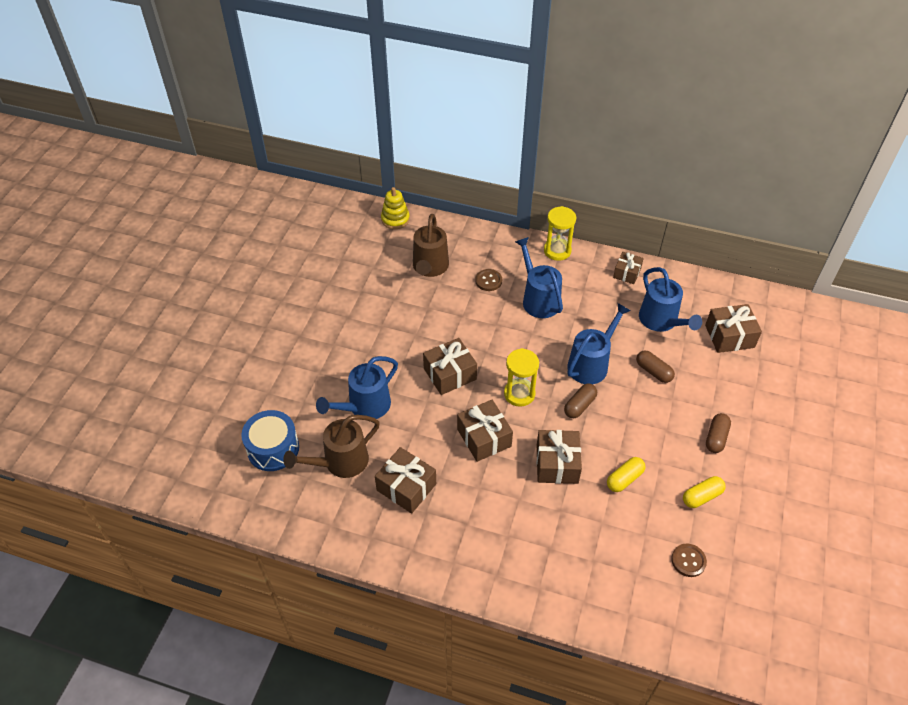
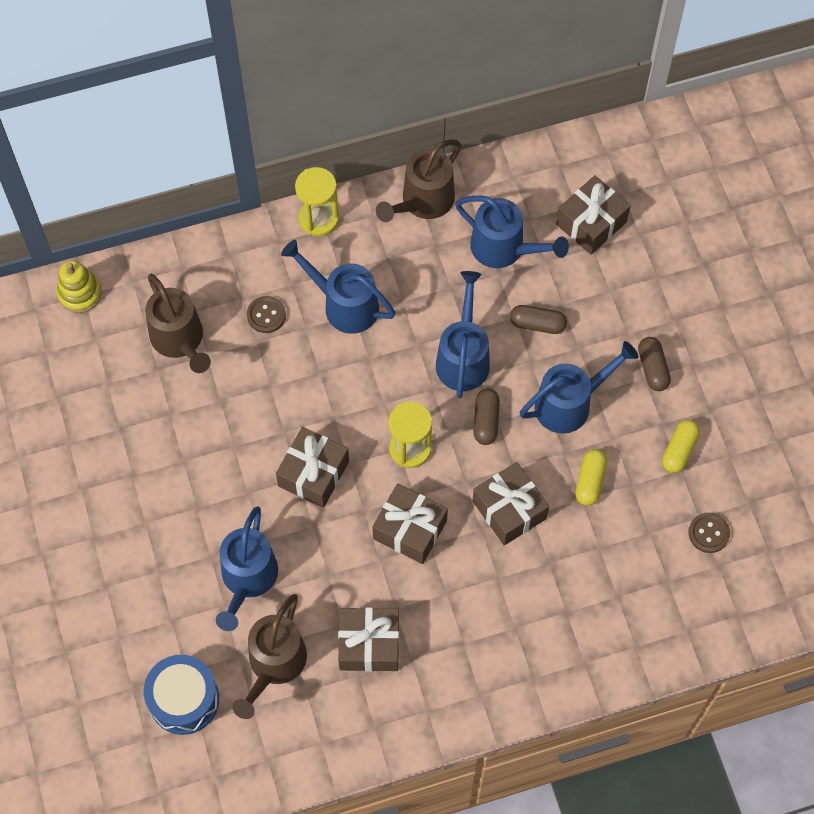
camera: 35 degrees left, 15 degrees up
brown gift [613,252,644,284] -> brown watering can [376,140,461,222]
none -> blue watering can [520,341,638,434]

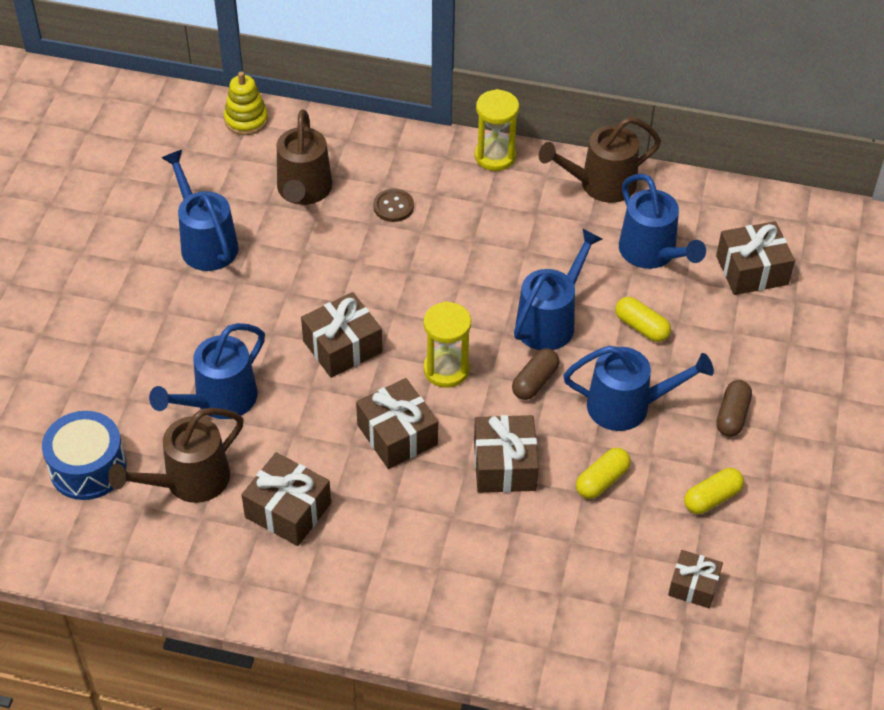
camera: 30 degrees right, 15 degrees down
blue watering can [281,240,396,334] -> blue watering can moved to [162,150,239,271]
brown capsule [510,305,567,334] -> yellow capsule [615,297,671,342]
brown button [688,513,730,553] -> brown gift [668,550,723,608]

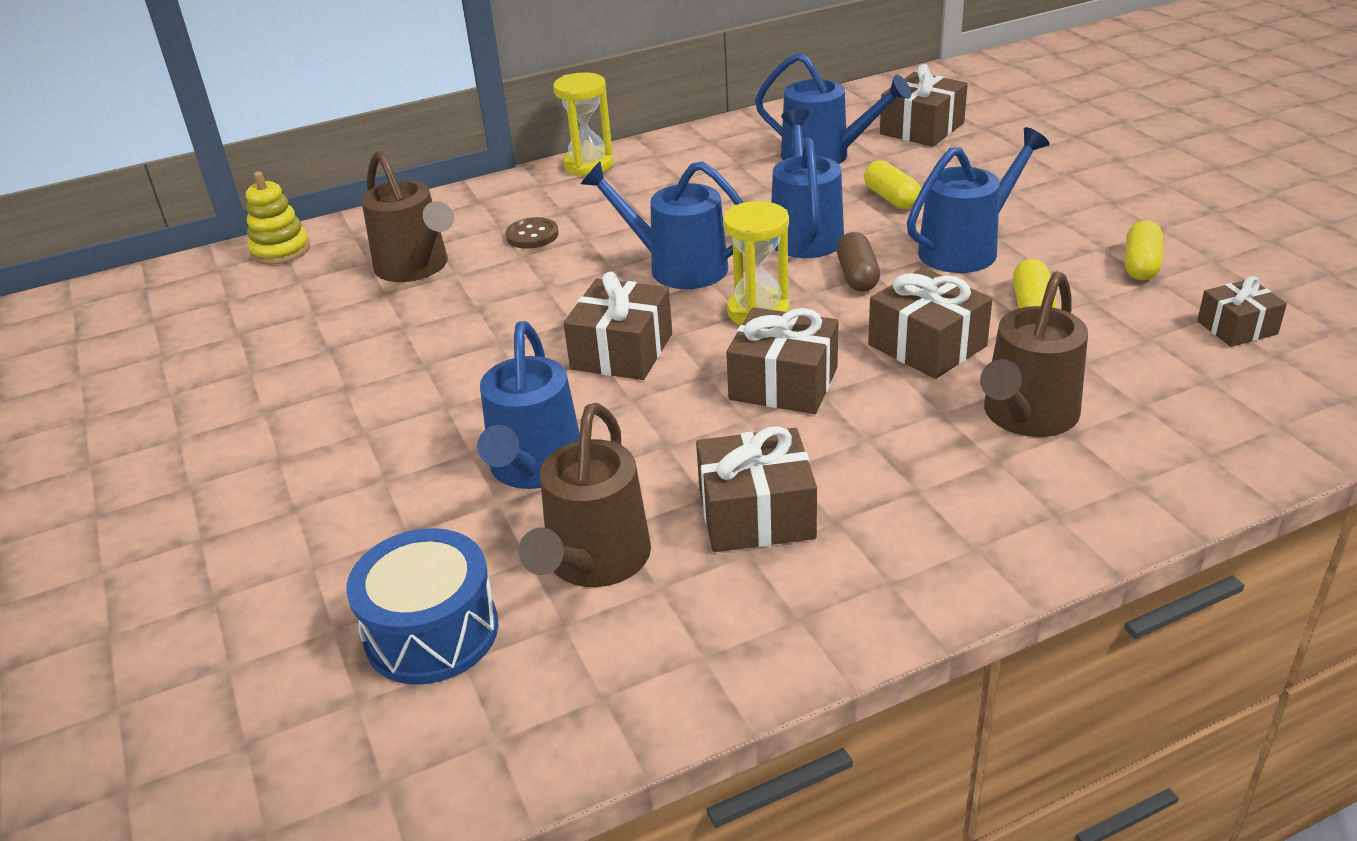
camera: 35 degrees left, 15 degrees down
blue watering can [162,150,239,271] -> blue watering can moved to [581,162,744,289]
brown watering can [539,117,661,203] -> brown watering can moved to [980,271,1088,437]
yellow capsule [615,297,671,342] -> yellow capsule turned 60 degrees clockwise [864,160,921,209]
brown capsule [716,380,752,437] -> none

